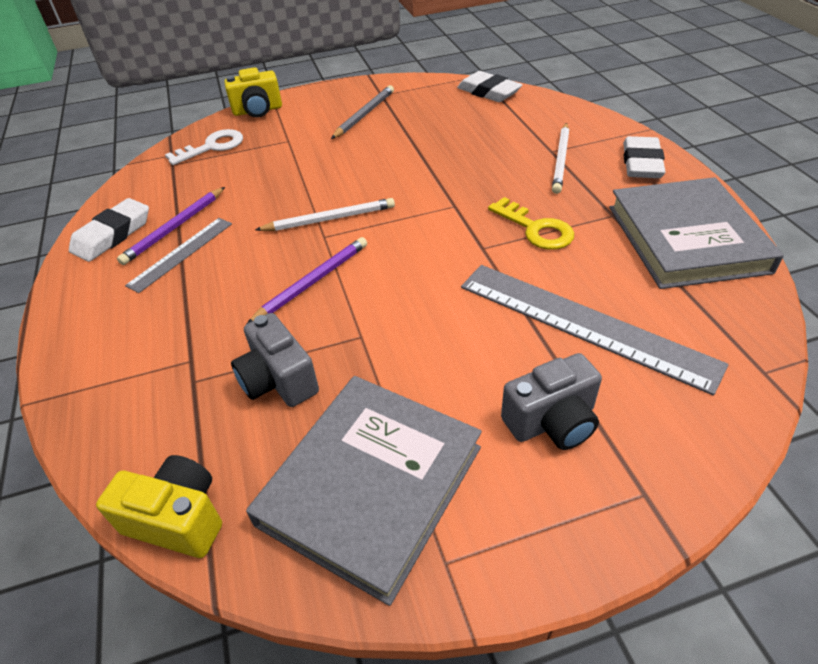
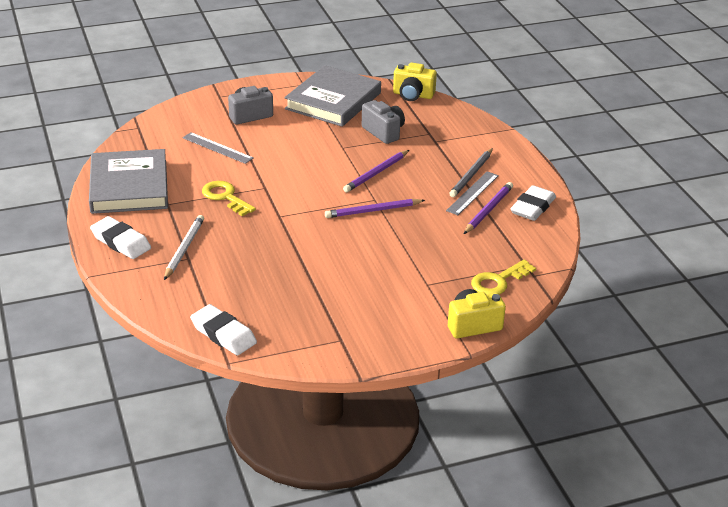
camera: 175 degrees right, 10 degrees down
white key [165,129,243,165] -> yellow key [471,260,536,295]
white pencil [255,198,395,231] -> purple pencil [325,199,425,218]
grey pencil [331,85,394,139] -> grey pencil moved to [449,148,493,197]
grey ruler [461,265,729,396] -> grey ruler [183,132,253,164], size x0.55
white eraser [623,136,665,178] -> white eraser turned 60 degrees counterclockwise [90,216,151,259]

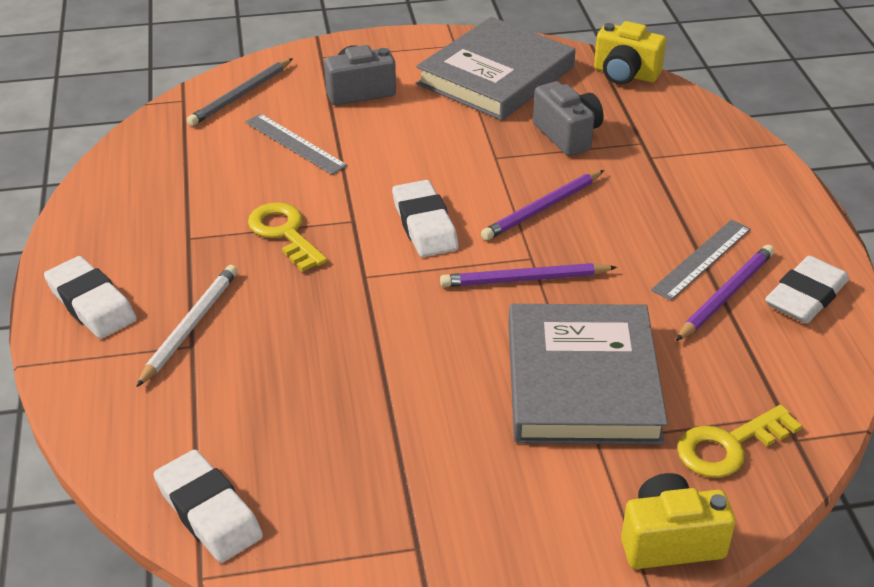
camera: 10 degrees right, 5 degrees up
grey book [89,149,168,214] -> grey book moved to [508,304,668,444]
grey pencil [449,148,493,197] -> grey pencil moved to [187,58,293,126]
none -> white eraser [392,180,459,257]

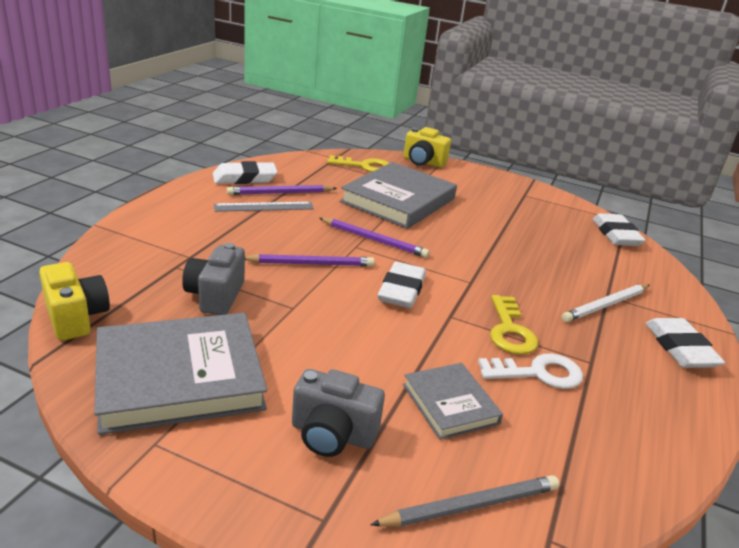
camera: 150 degrees left, 10 degrees down
grey ruler [245,114,348,175] -> grey book [403,363,503,440]
none -> white key [478,353,583,389]

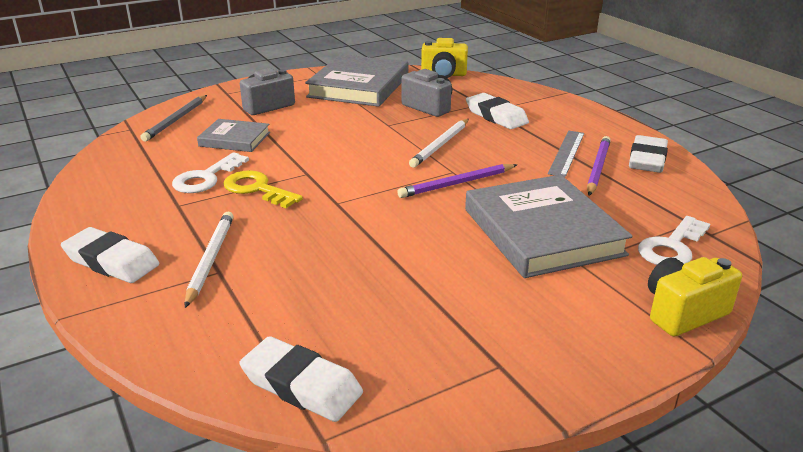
camera: 130 degrees right, 0 degrees up
purple pencil [245,254,375,267] -> white pencil [409,119,468,168]
yellow key [327,155,389,172] -> white key [638,216,710,265]
white eraser [378,262,426,308] -> white eraser moved to [466,93,529,129]

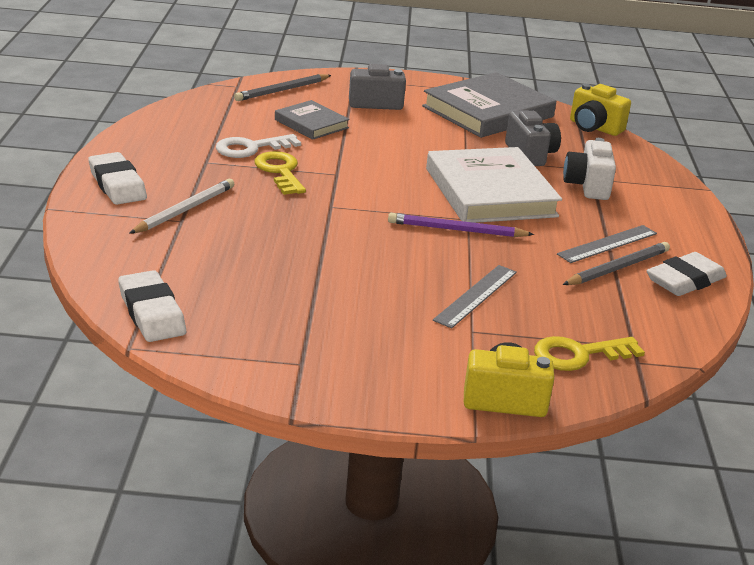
camera: 30 degrees right, 0 degrees up
white pencil [409,119,468,168] -> white book [426,147,562,223]
grey book [465,175,633,278] -> grey ruler [433,265,517,328]
white eraser [466,93,529,129] -> white camera [563,138,616,200]
purple pencil [587,136,611,196] -> grey pencil [562,242,670,285]
white key [638,216,710,265] -> yellow key [534,336,645,371]

